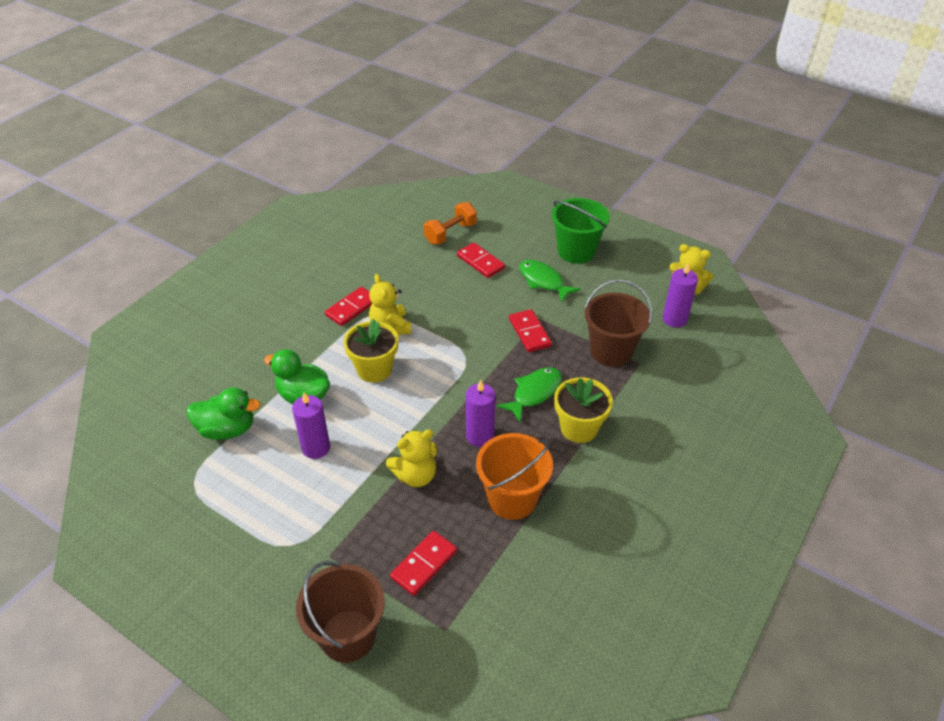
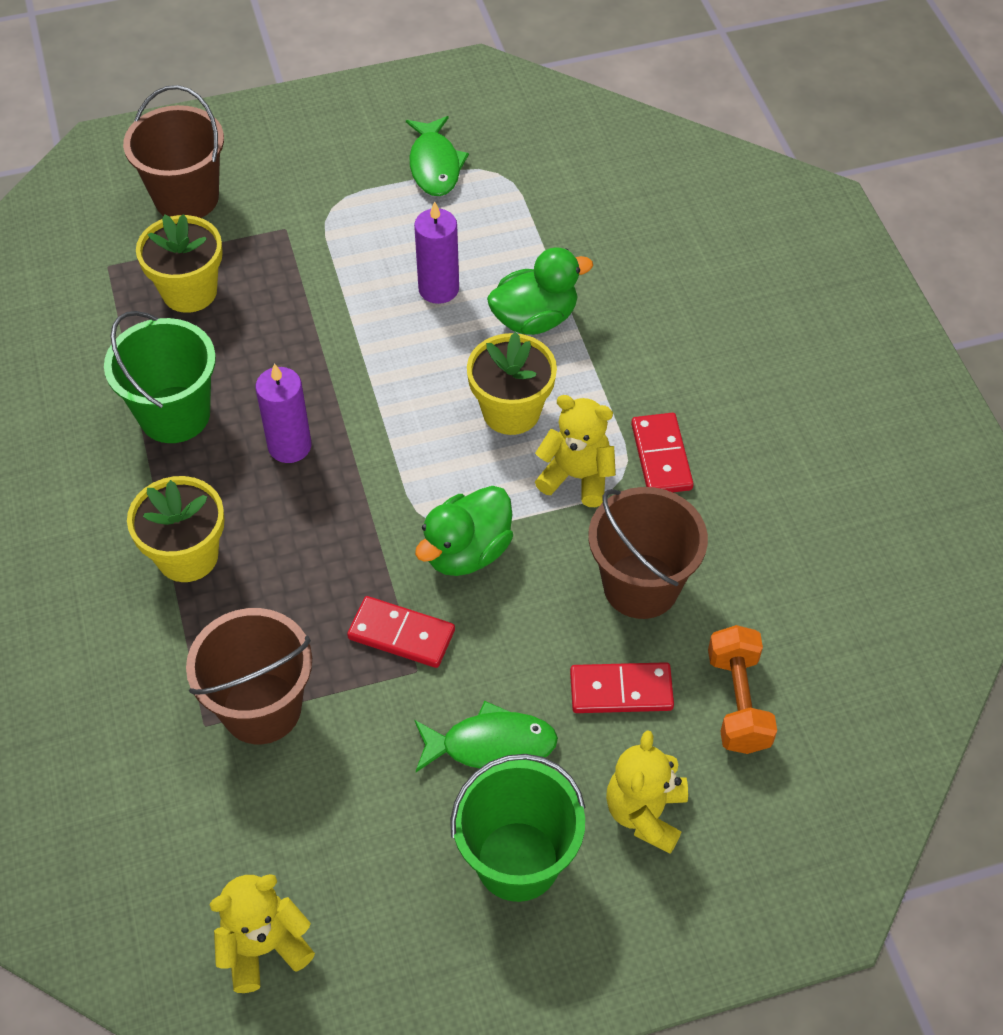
camera: 130 degrees right, 10 degrees up
green duck [186,387,261,440] -> green duck moved to [415,486,513,576]
yellow teddy bear [386,429,437,487] -> yellow teddy bear moved to [606,730,688,854]
red domino [390,531,457,596] -> yellow flower pot [136,214,223,313]
orange bucket [476,433,553,520] -> green bucket [104,311,216,443]
green fish [497,367,562,422] -> green fish moved to [406,116,469,196]
purple candle [663,262,698,327] -> none
none -> brown bucket [588,487,708,619]

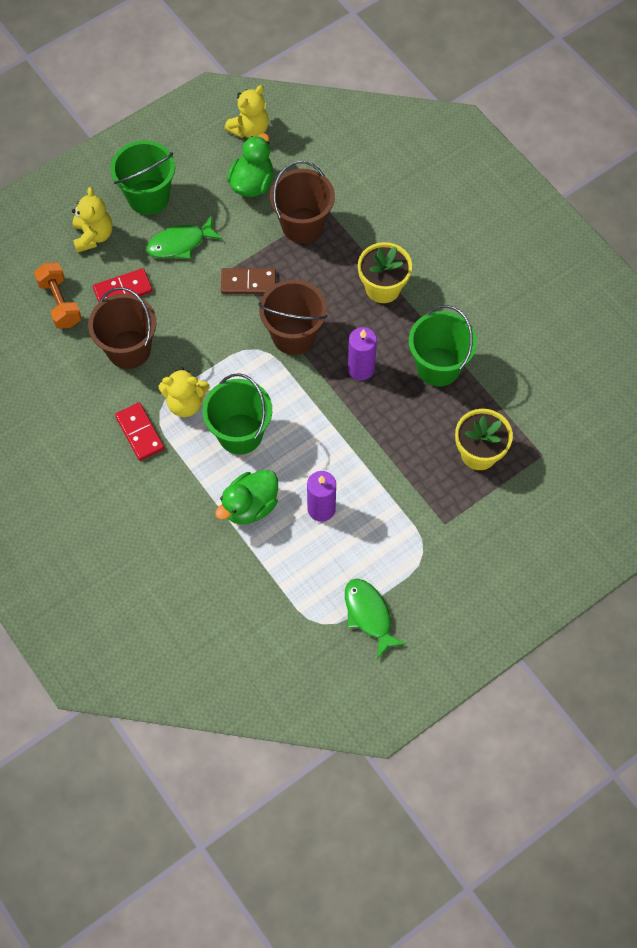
camera: 160 degrees right, 10 degrees up
brown bucket [123,85,224,218] -> brown bucket moved to [258,280,327,355]
red domino [347,596,455,668] -> brown domino [221,268,276,294]
green duck [415,486,513,576] -> green duck moved to [227,133,274,197]
yellow flower pot [467,332,557,435] -> green bucket [202,373,272,455]

